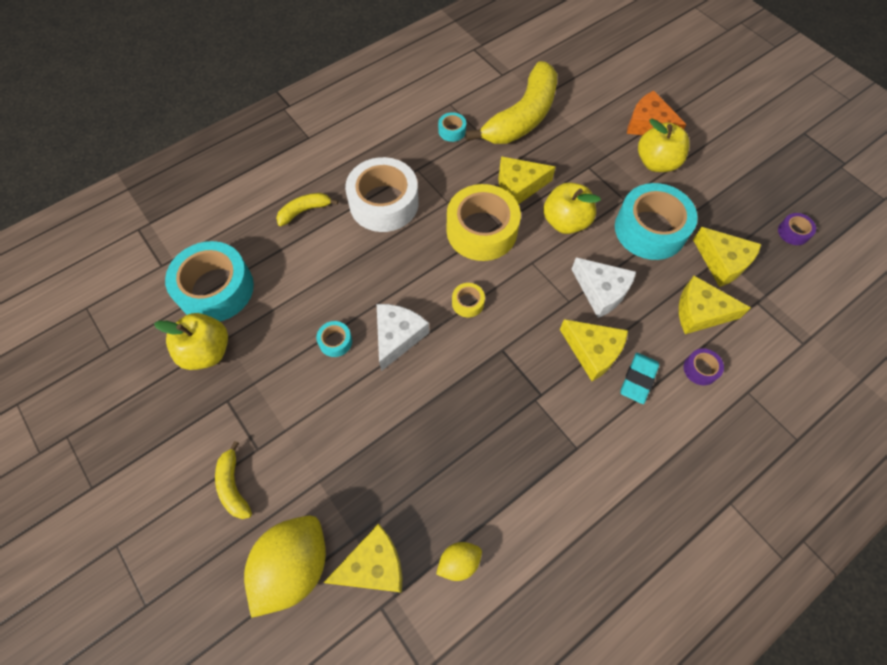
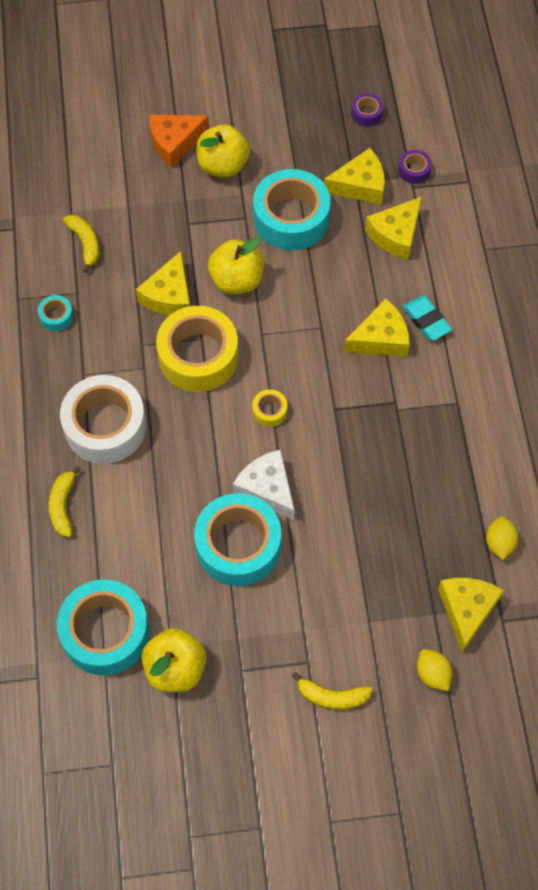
camera: 60 degrees left, 0 degrees up
yellow lemon [244,515,326,618] -> yellow lemon [417,649,453,691], size x0.49
turquoise tape [316,321,352,357] -> turquoise tape [194,493,281,586], size x2.34
yellow banana [465,61,557,144] -> yellow banana [63,215,99,273], size x0.45
white cheese [571,257,636,318] -> none
purple tape [684,348,724,385] -> purple tape moved to [399,150,432,184]

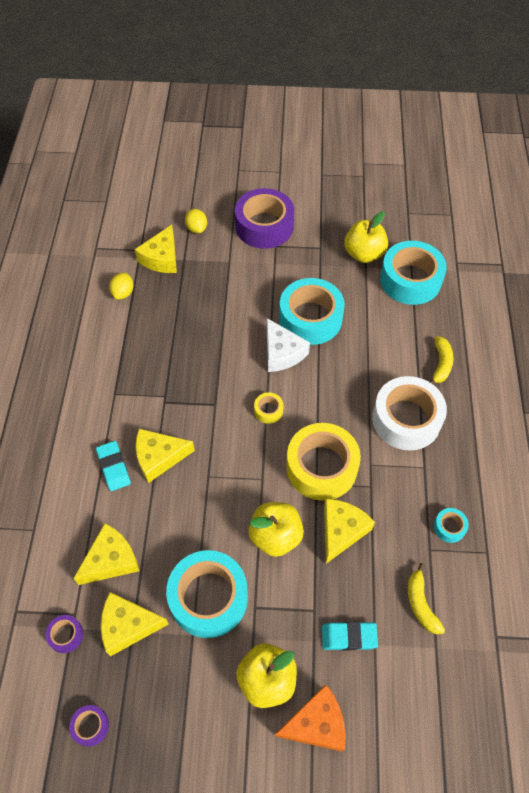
camera: 170 degrees left, 5 degrees down
yellow banana [292,672,373,710] -> purple tape [235,188,294,249]
none -> turquoise eraser [322,622,378,651]

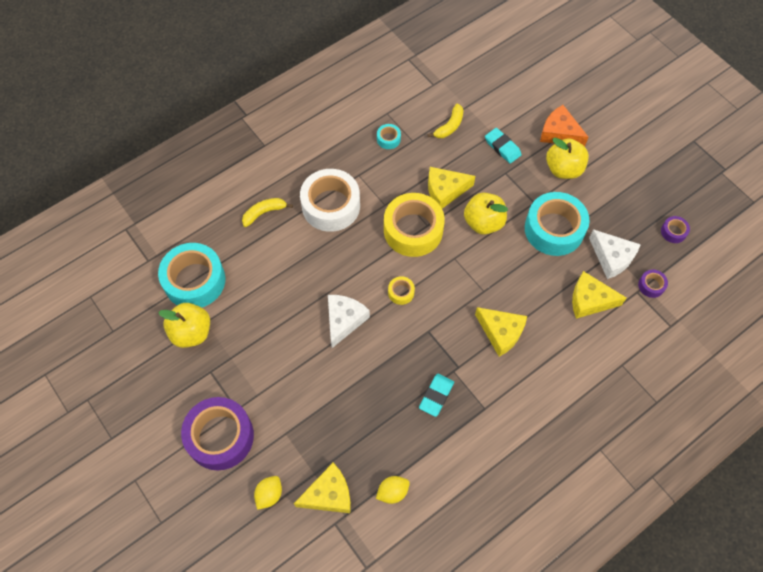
camera: 130 degrees left, 5 degrees up
turquoise eraser [96,441,131,491] -> turquoise eraser moved to [419,374,454,417]
yellow cheese [101,592,169,656] -> white cheese [589,229,641,279]
turquoise tape [279,278,345,345] -> none

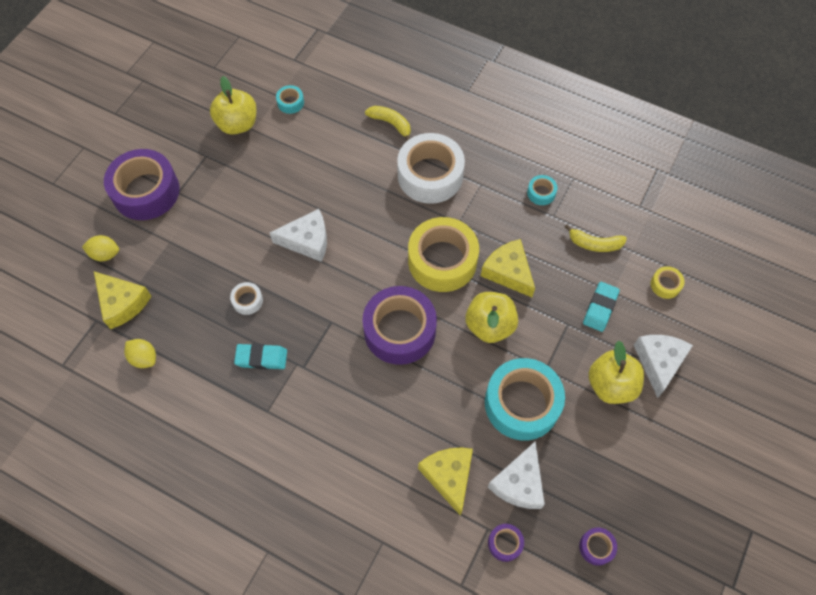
camera: 65 degrees right, 0 degrees up
turquoise tape [158,243,225,308] -> turquoise tape [276,85,304,114], size x0.43
yellow tape [388,276,415,305] -> yellow tape moved to [651,266,684,299]
yellow cheese [475,307,527,357] -> none
orange cheese [540,105,588,146] -> white cheese [634,335,693,398]
none -> white tape [230,282,263,315]
none -> purple tape [362,286,437,365]

